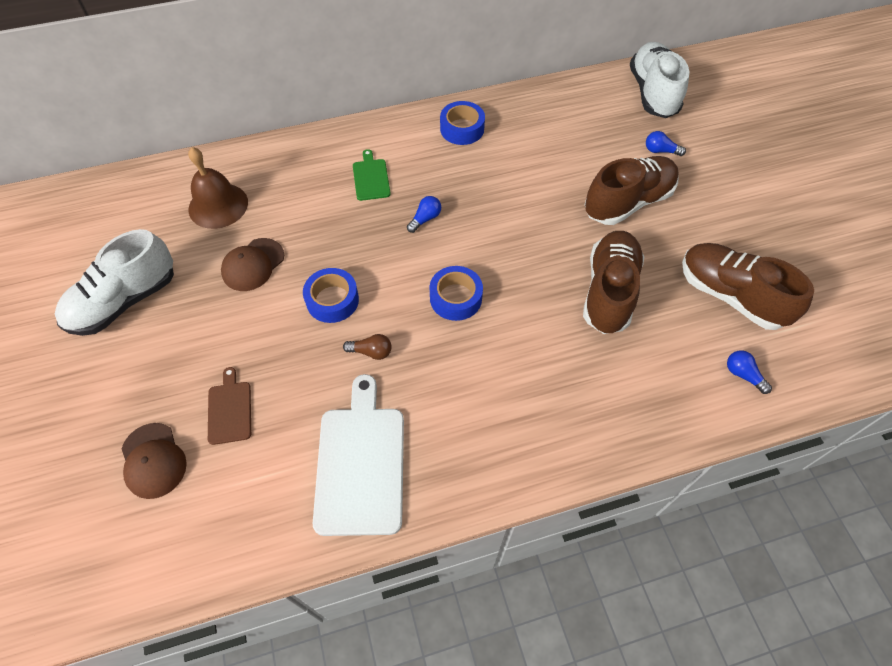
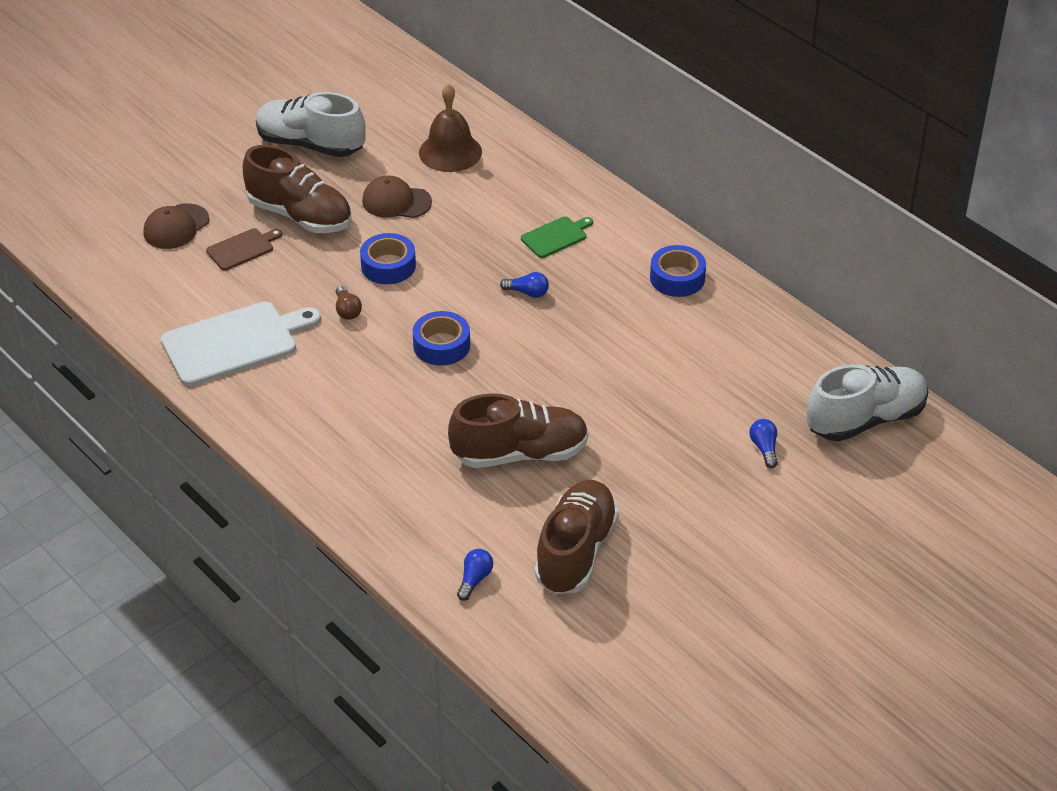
camera: 65 degrees right, 15 degrees down
brown shoe [585,156,679,225] -> brown shoe moved to [243,145,352,233]

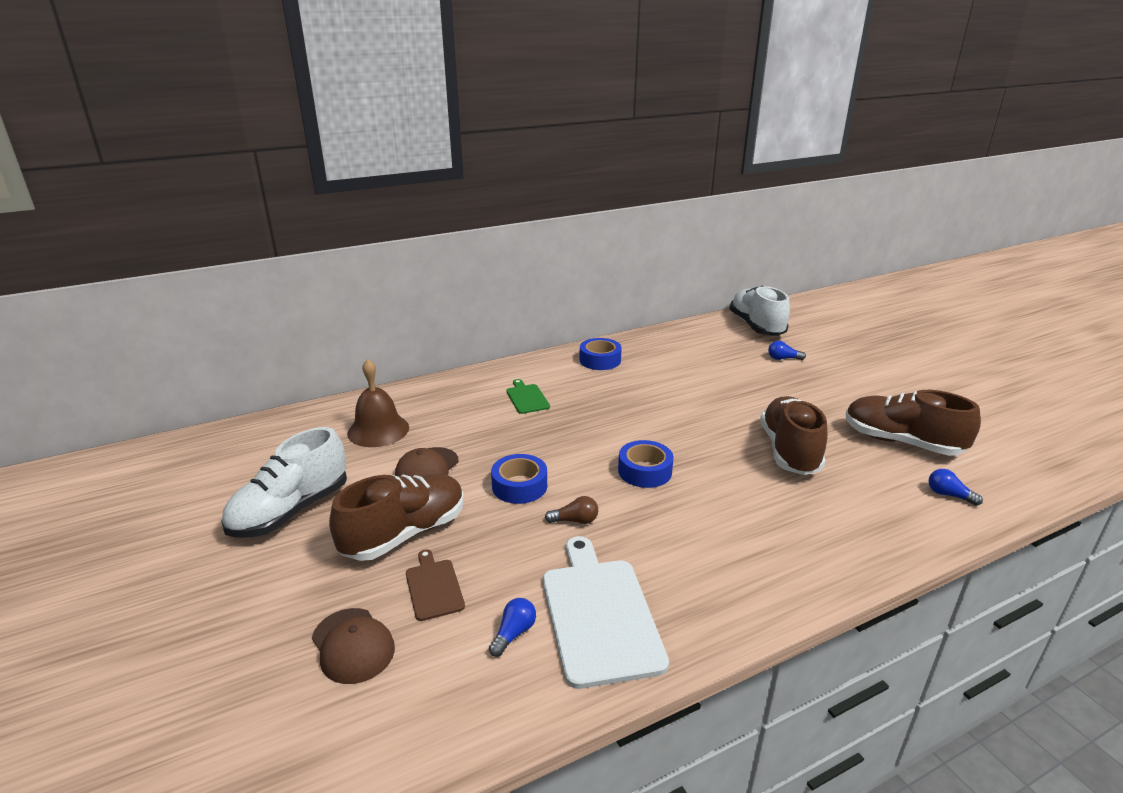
camera: 75 degrees left, 15 degrees down
blue light bulb [500,272,549,298] -> blue light bulb moved to [489,598,536,657]

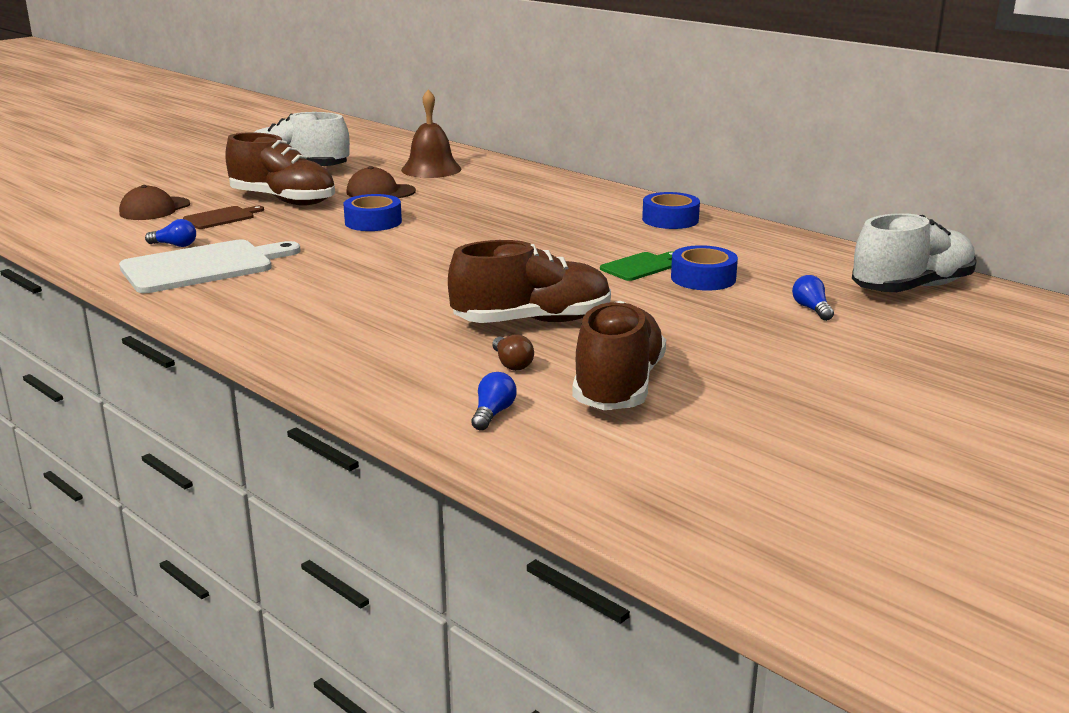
camera: 70 degrees right, 5 degrees down
green cutting board [506,379,550,414] -> green cutting board moved to [600,252,673,281]
brown light bulb [545,496,598,524] -> brown light bulb moved to [492,334,534,371]
blue tape [618,440,674,488] -> blue tape moved to [671,245,738,291]

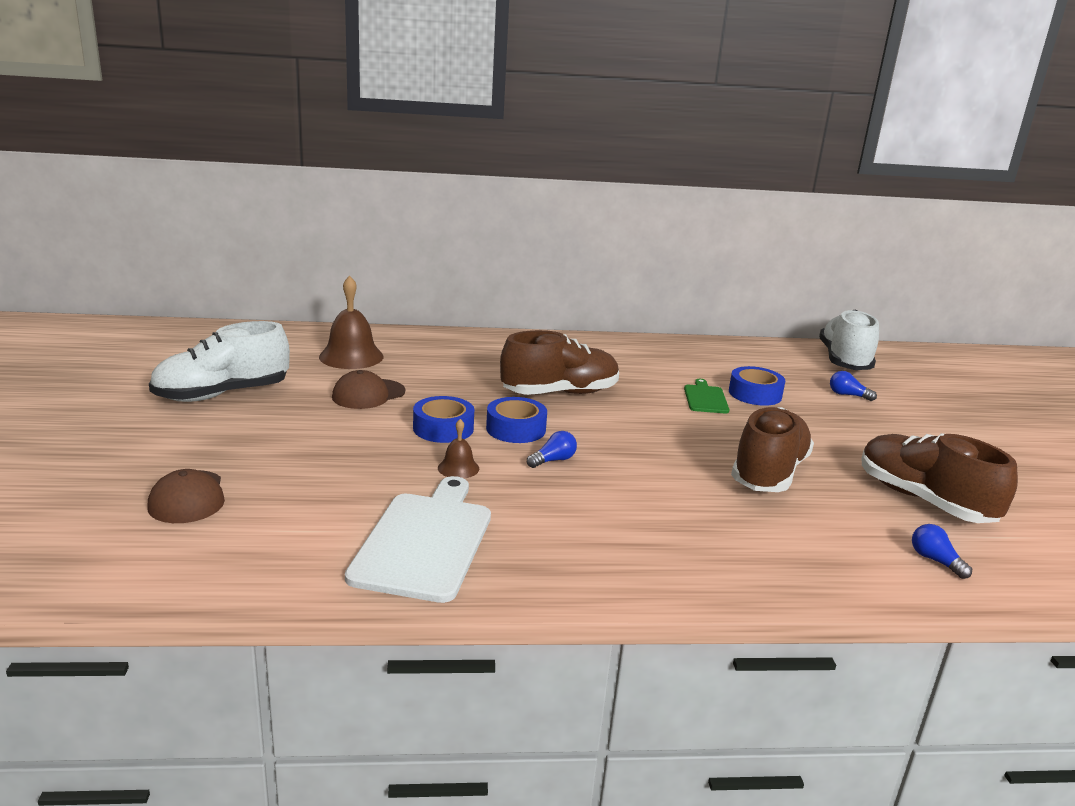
camera: 50 degrees left, 0 degrees up
blue light bulb [145,219,196,247] -> blue light bulb moved to [527,431,577,468]
brown cutting board [183,206,264,229] -> none
brown shoe [225,132,335,206] -> brown shoe moved to [500,330,619,395]
brown light bulb [492,334,534,371] -> none
blue tape [642,192,700,229] -> blue tape moved to [486,397,547,443]
none -> brown bell [438,419,479,478]

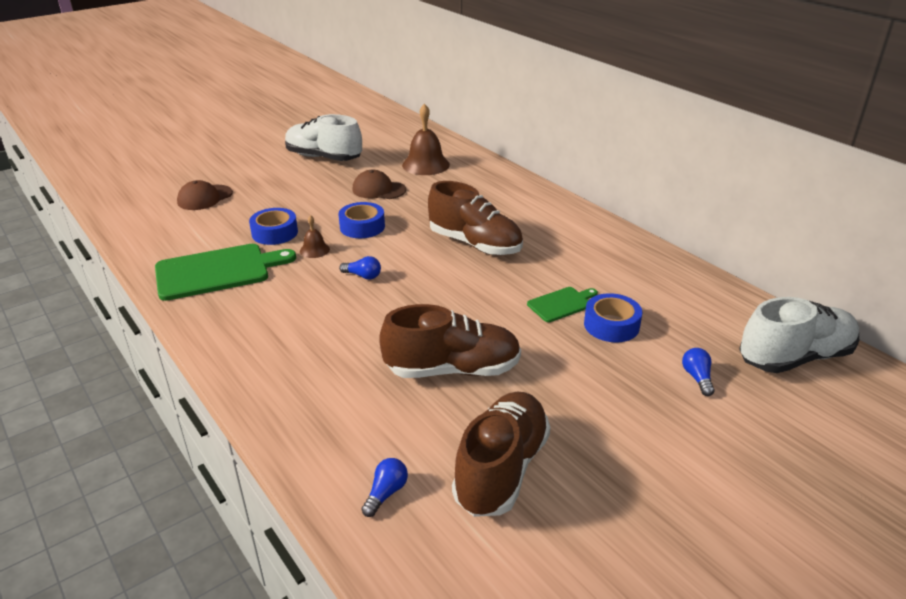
camera: 60 degrees right, 10 degrees up
white cutting board [345,476,491,603] -> green cutting board [155,244,296,301]
blue tape [486,397,547,443] -> blue tape moved to [249,208,298,245]

